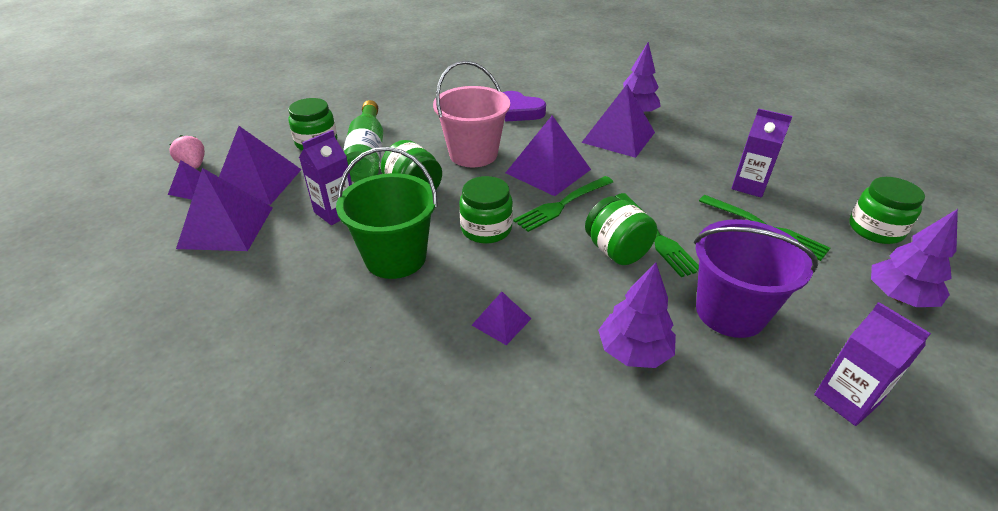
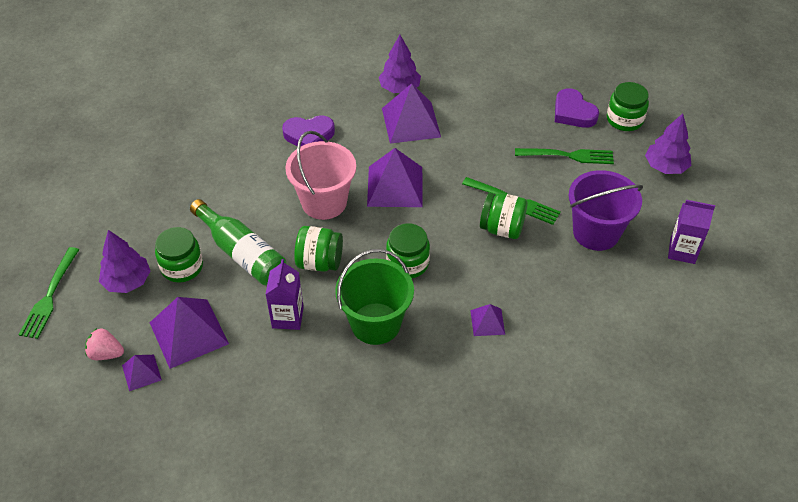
camera: 40 degrees left, 10 degrees up
purple pyramid [176,168,273,251] -> none
green fork [513,176,613,232] -> green fork moved to [18,247,79,339]
purple tree [598,263,676,368] -> purple tree moved to [99,230,150,293]
purple carton [731,108,793,198] -> none
none -> purple heart [555,88,599,128]

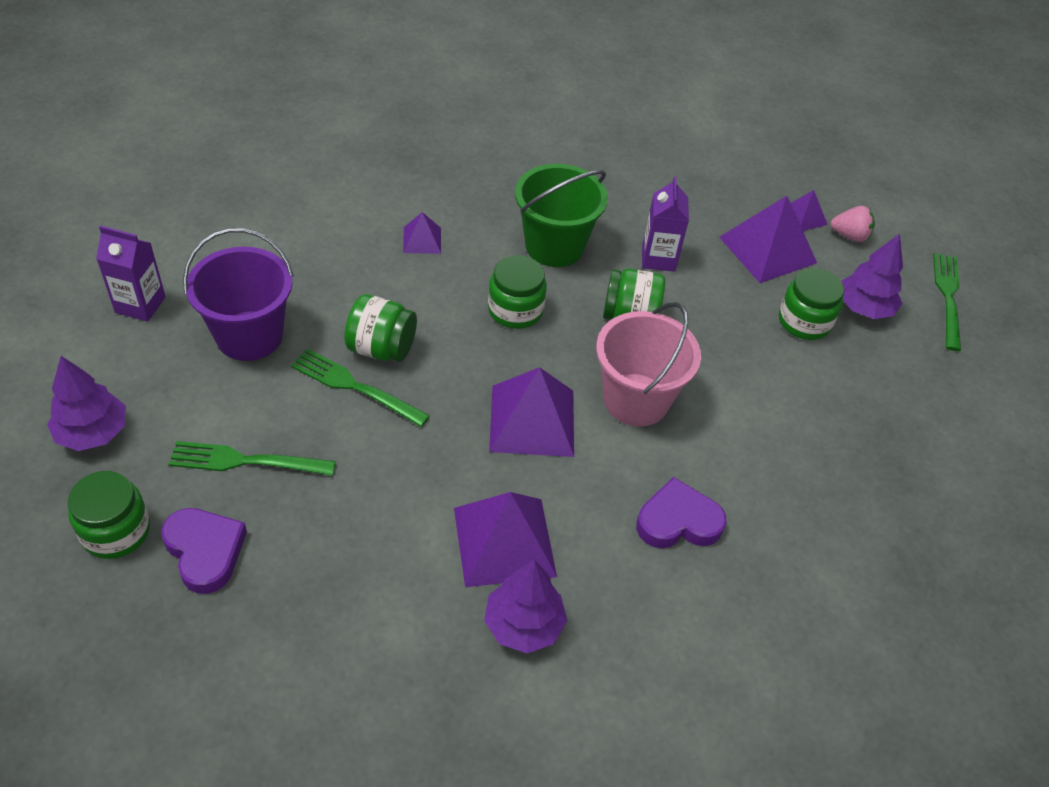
camera: 175 degrees right, 0 degrees up
green bottle [190,199,286,285] -> none

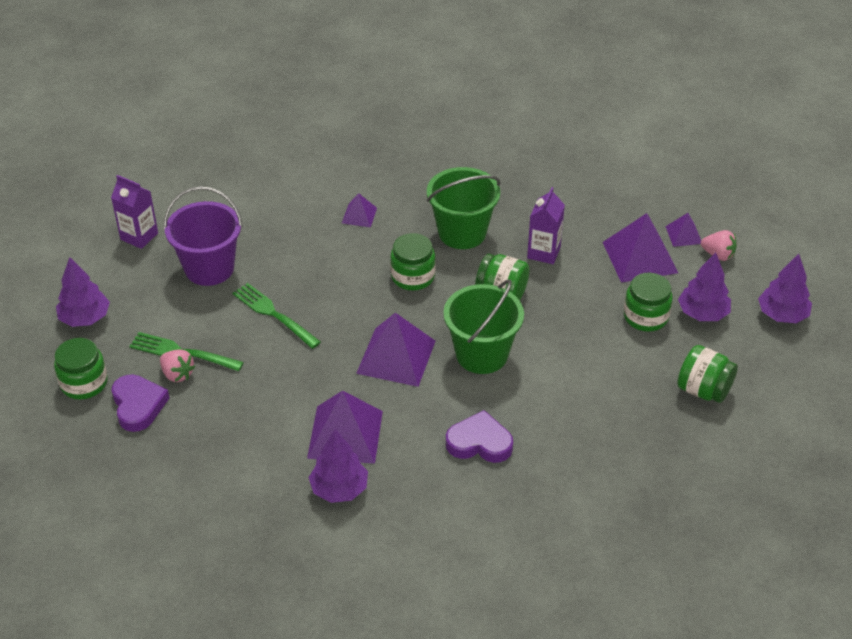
camera: 20 degrees right, 5 degrees down
green jar [344,294,417,362] -> green jar moved to [677,345,738,403]
pink bucket [596,302,701,426] -> green bucket [443,279,524,374]
green fork [933,253,961,351] -> purple tree [758,254,812,323]
none -> pink strawberry [160,349,195,382]

